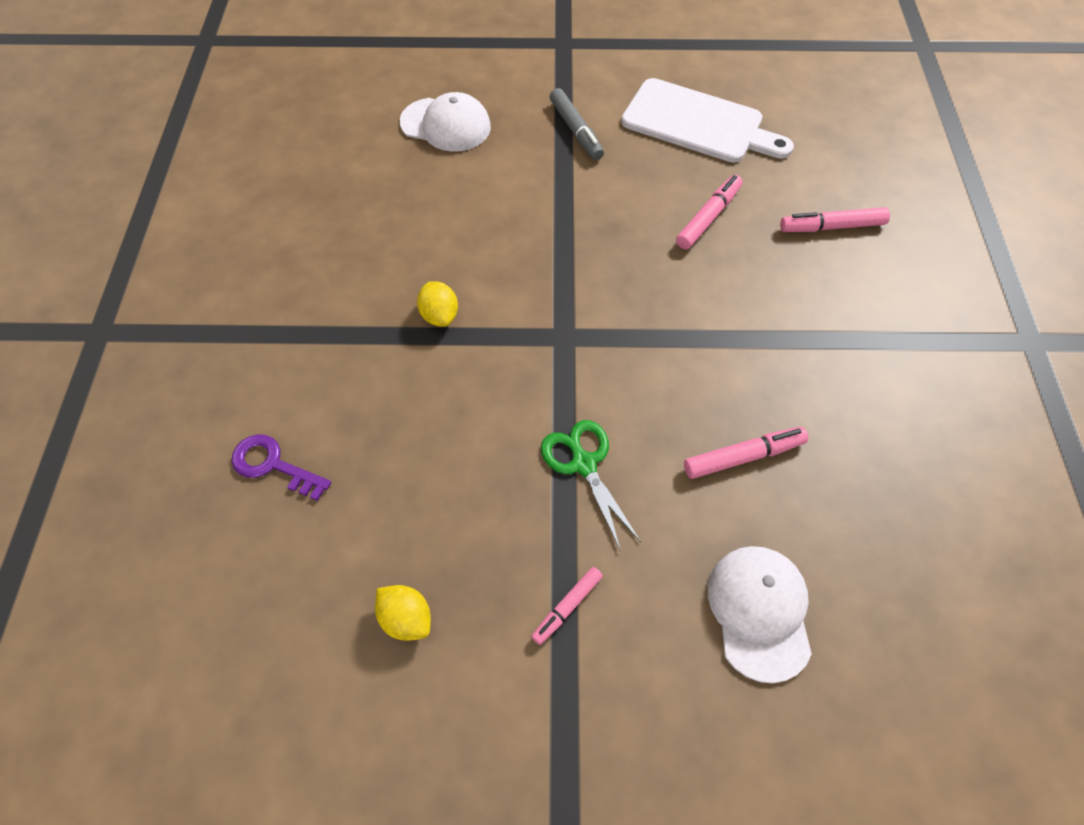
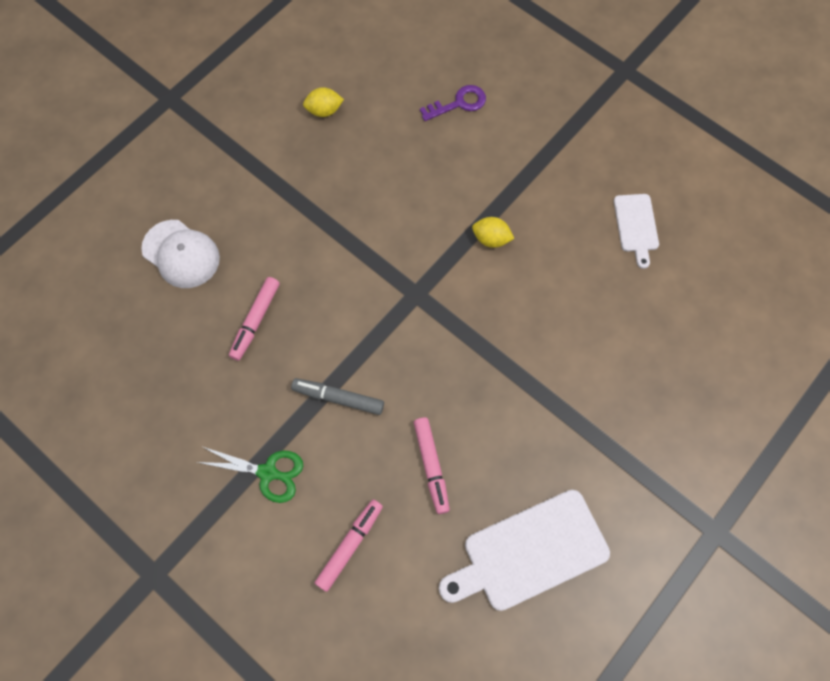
camera: 130 degrees right, 10 degrees up
white cap [400,92,491,152] -> none
pink marker [531,567,603,645] -> none
green scissors [541,420,641,551] -> green scissors moved to [197,446,303,503]
grey marker [550,88,604,160] -> grey marker moved to [291,378,384,415]
none -> white cutting board [614,194,659,269]

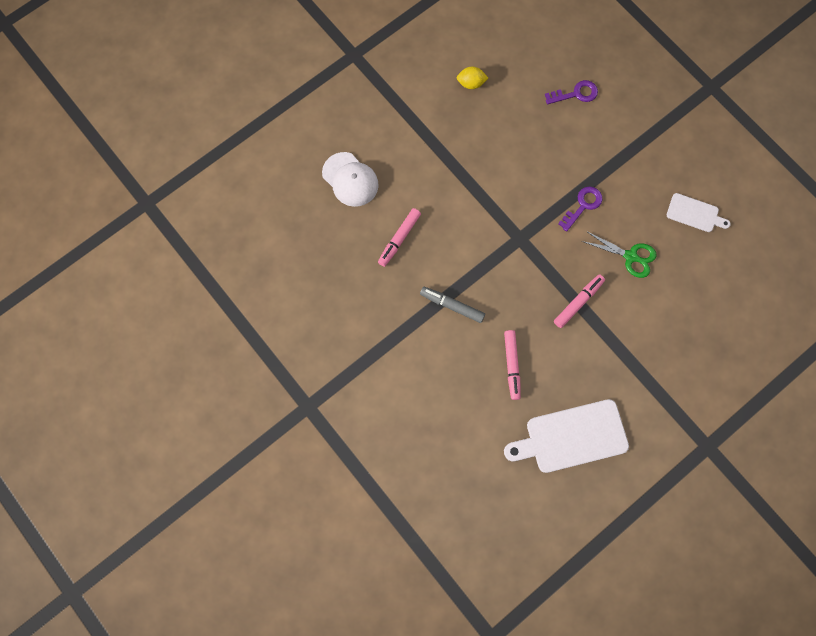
camera: 10 degrees right, 5 degrees up
green scissors [197,446,303,503] -> green scissors moved to [582,231,656,278]
pink marker [315,499,383,592] -> pink marker moved to [554,274,605,328]
yellow lemon [472,217,515,248] -> purple key [558,187,602,232]
white cutting board [614,194,659,269] -> white cutting board turned 75 degrees counterclockwise [667,193,731,232]

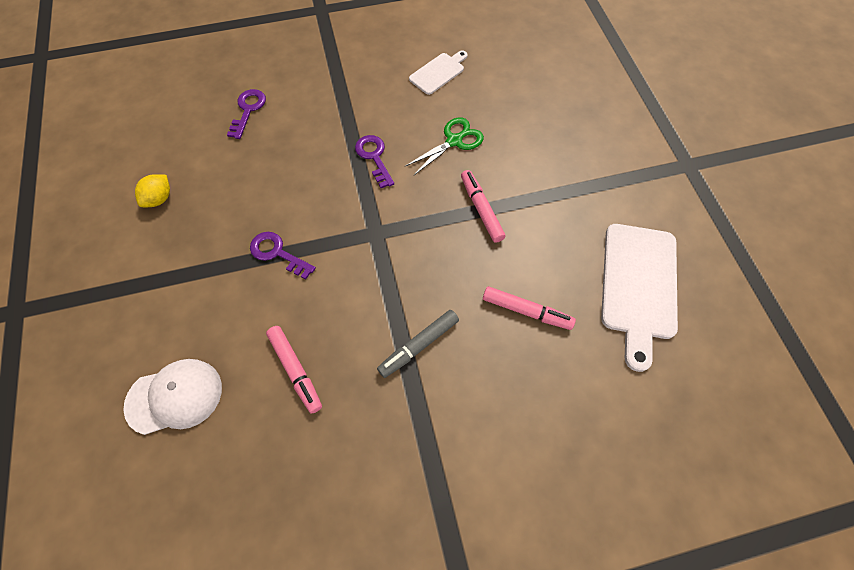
camera: 65 degrees left, 10 degrees down
none -> purple key [250,232,316,280]

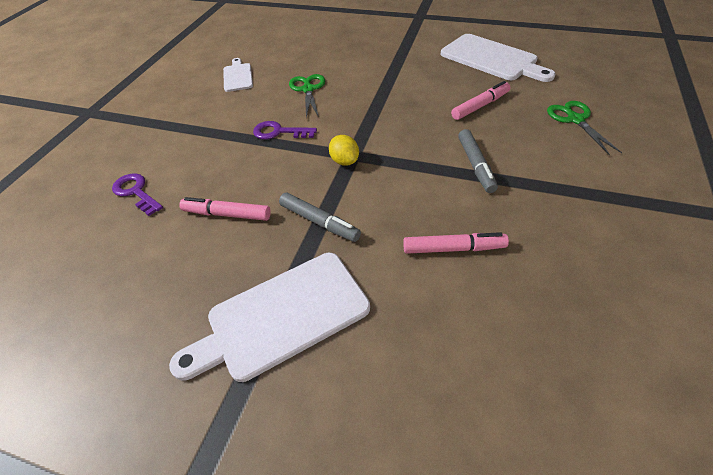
camera: 55 degrees left, 15 degrees down
white cap [123,359,222,435] -> none
yellow lemon [135,174,170,207] -> yellow lemon moved to [329,135,359,166]
purple key [250,232,316,280] -> grey marker [279,193,361,242]
pink marker [461,170,506,243] -> pink marker moved to [179,197,271,221]
none -> white cutting board [169,253,370,382]
none -> green scissors [547,101,622,155]

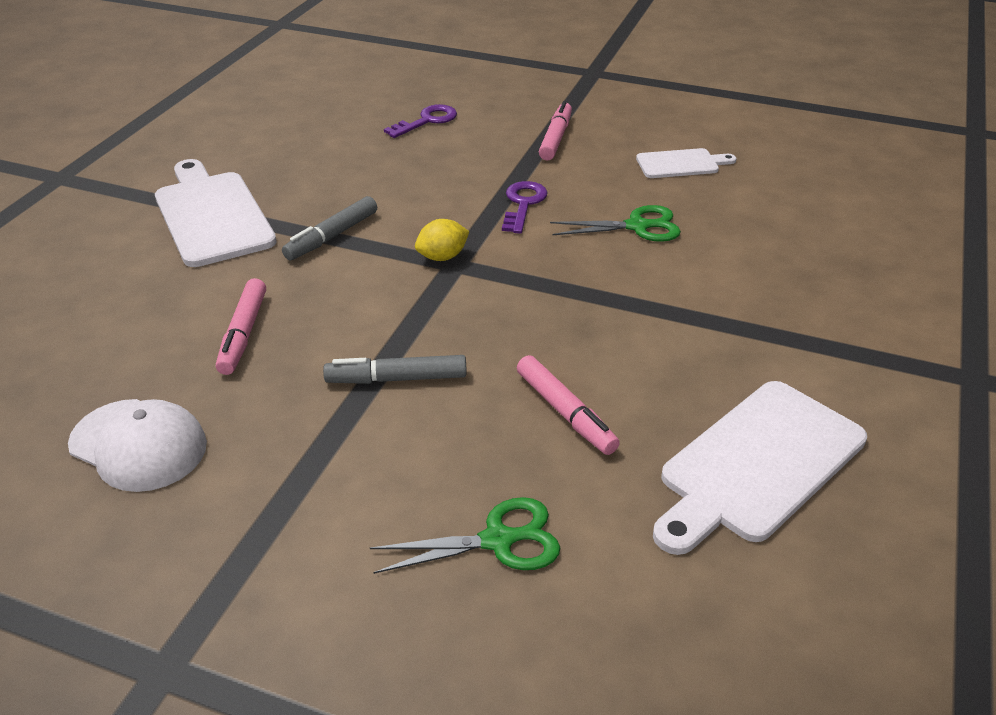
camera: 90 degrees right, 10 degrees down
pink marker [179,197,271,221] -> pink marker moved to [539,101,572,160]
none -> white cap [68,399,207,492]

